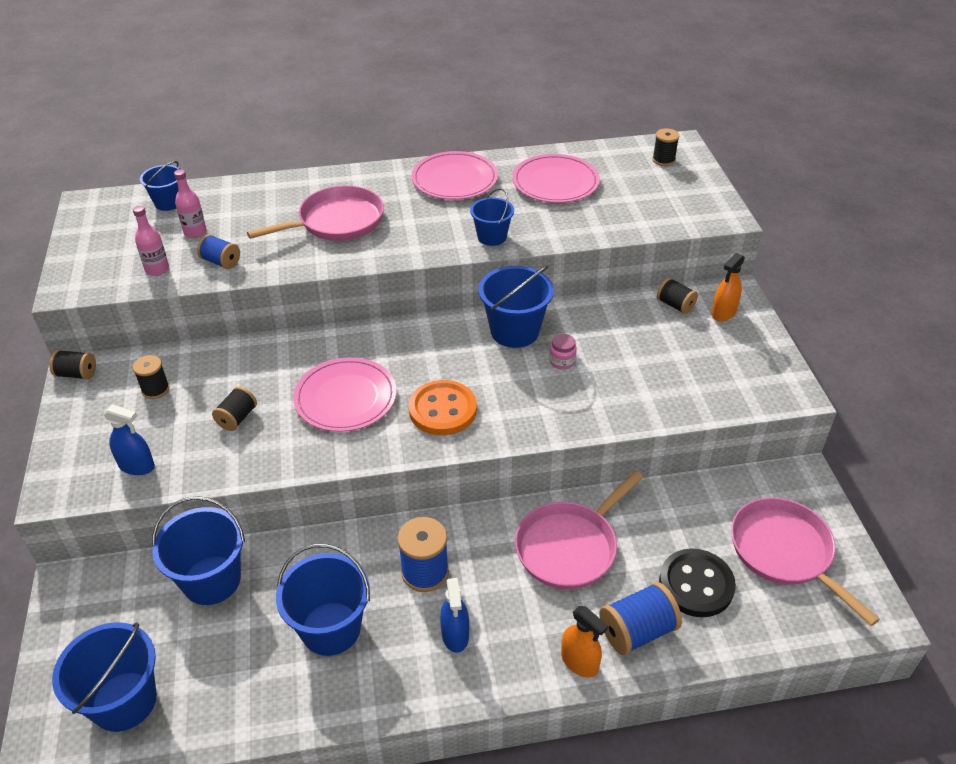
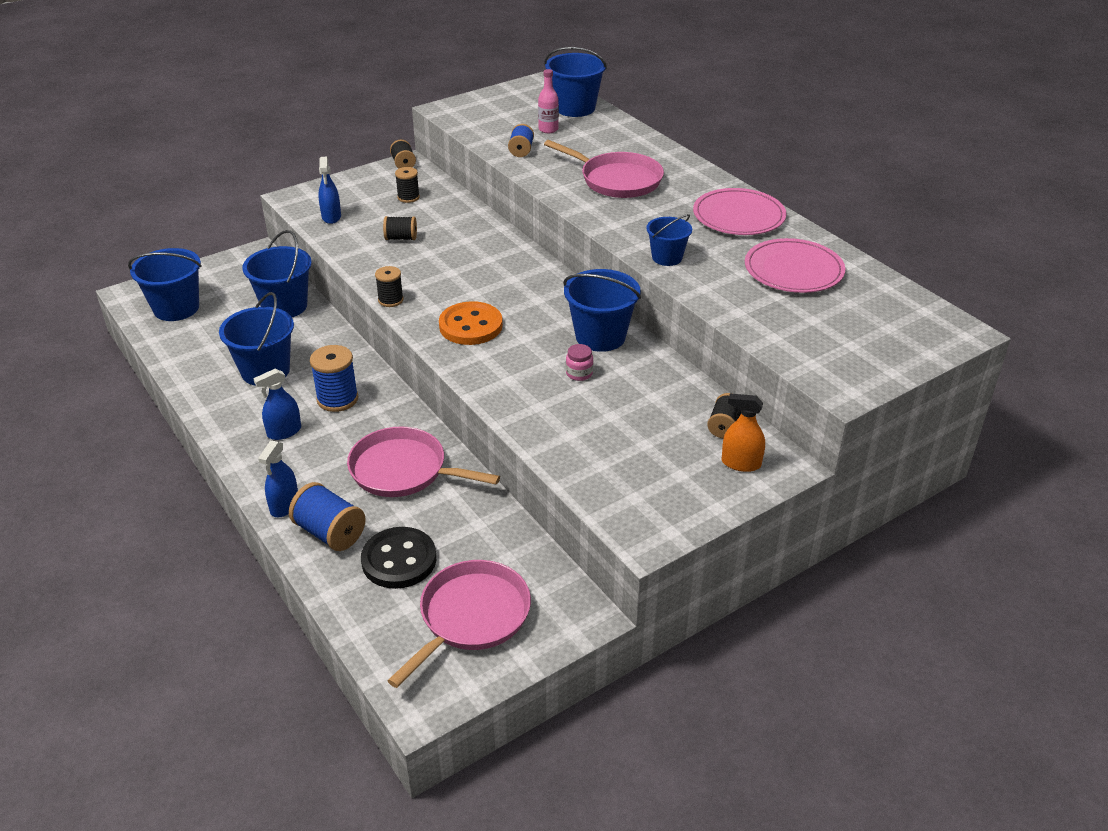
camera: 65 degrees right, 5 degrees down
pink bottle [133,206,169,276] -> none
blue bucket [140,161,180,211] -> blue bucket [544,47,607,117], size x1.64
pink plate [293,357,397,432] -> none
orange spray bottle [561,606,608,678] -> blue spray bottle [258,440,298,517]
black spool [652,128,679,166] -> black spool moved to [375,266,404,307]

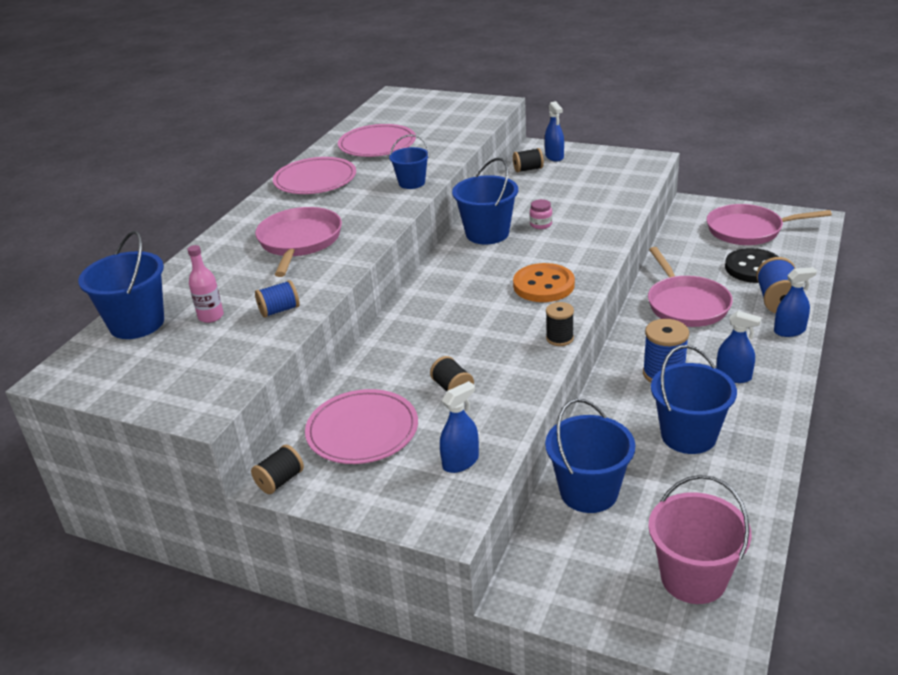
camera: 120 degrees left, 5 degrees down
blue bucket [128,248,202,321] -> pink bucket [648,475,751,604]
black spool [395,167,420,203] -> pink plate [305,389,418,464]
orange spray bottle [722,394,765,472] -> blue spray bottle [545,101,564,162]

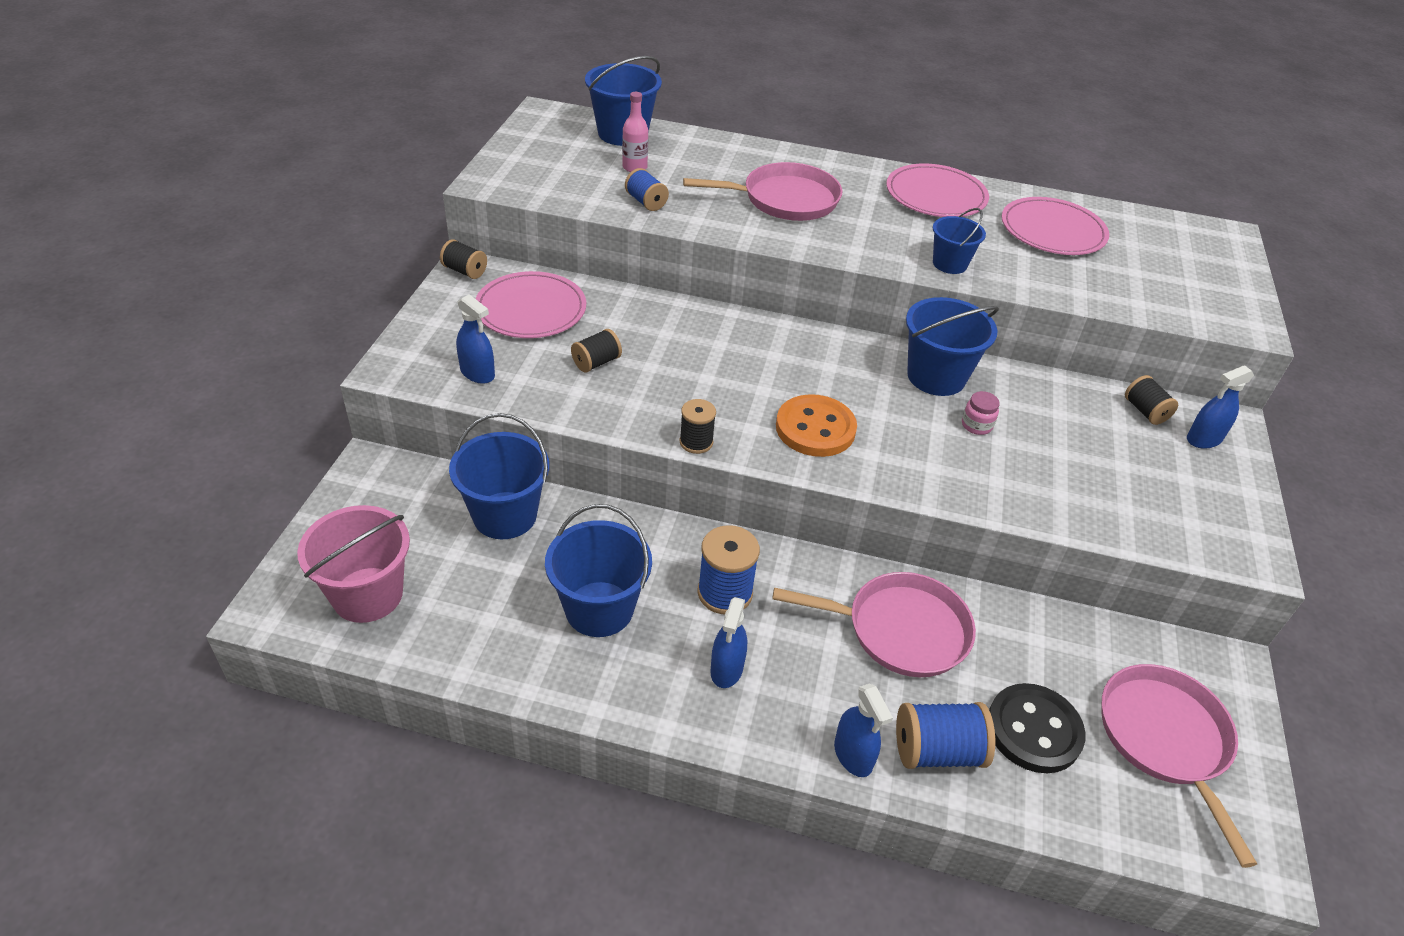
camera: 75 degrees right, 10 degrees up
pink pan [648,247,733,327] -> pink pan turned 150 degrees counterclockwise [772,572,976,677]

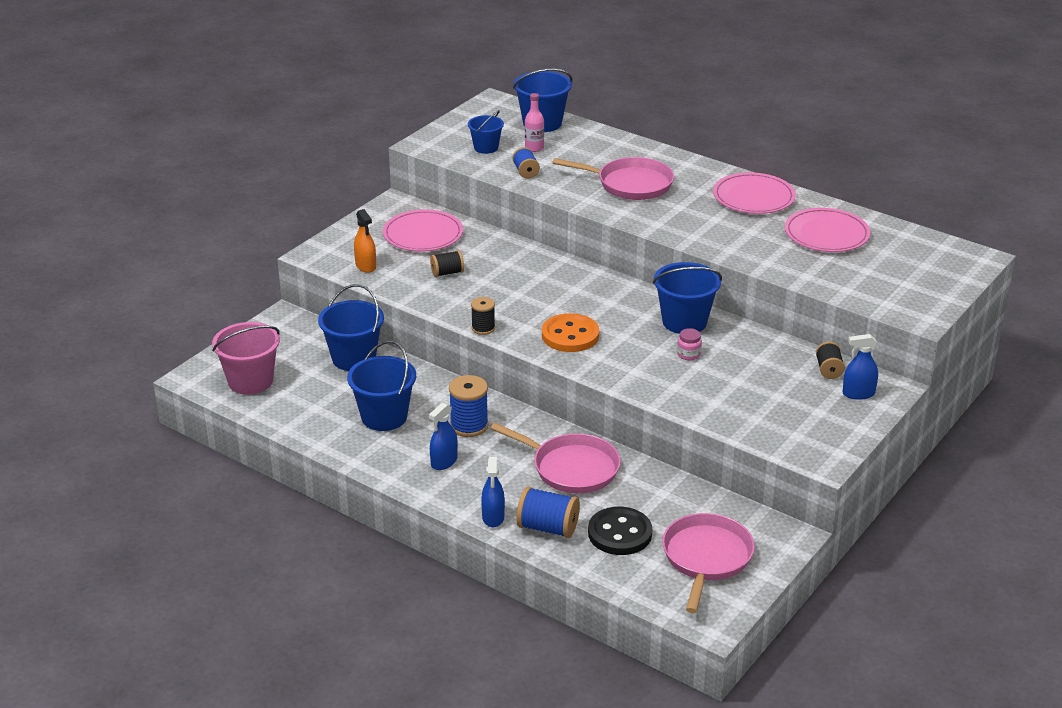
camera: 25 degrees right, 10 degrees down
black spool [440,239,487,279] -> none
blue spray bottle [456,294,495,384] -> orange spray bottle [354,209,376,273]
blue bucket [933,208,986,274] -> blue bucket moved to [468,110,504,154]

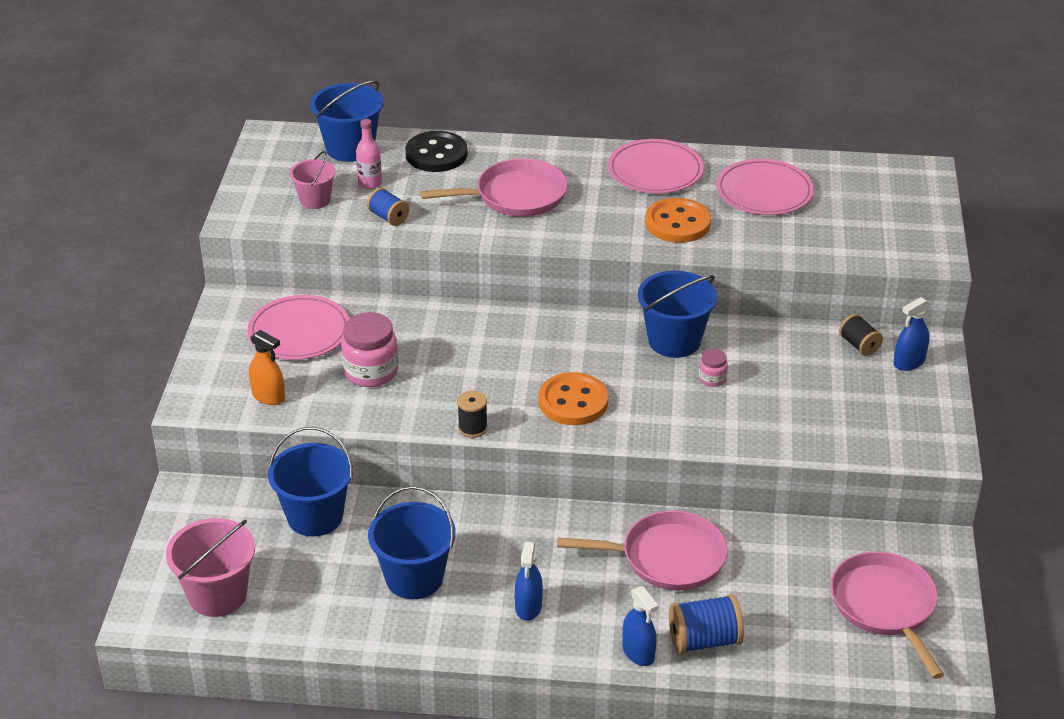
camera: 30 degrees left, 5 degrees up
black spool [430,250,464,277] -> pink jar [341,312,398,387]
blue spool [449,375,489,437] -> none
blue bucket [468,110,504,154] -> pink bucket [290,151,336,209]
black button [588,507,652,555] -> black button moved to [405,131,468,172]
none -> orange button [645,198,711,243]

